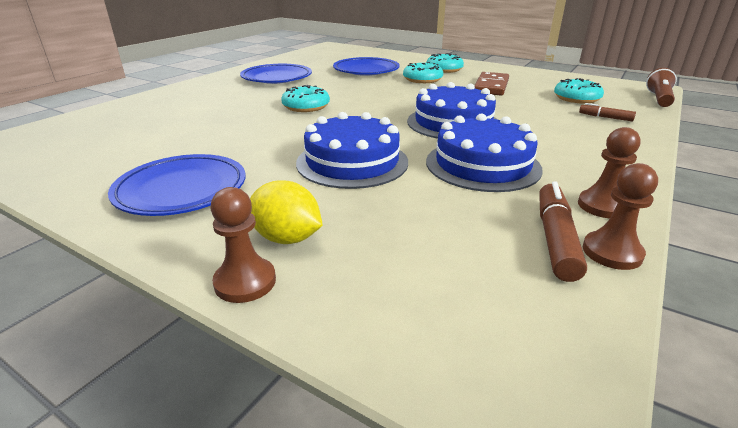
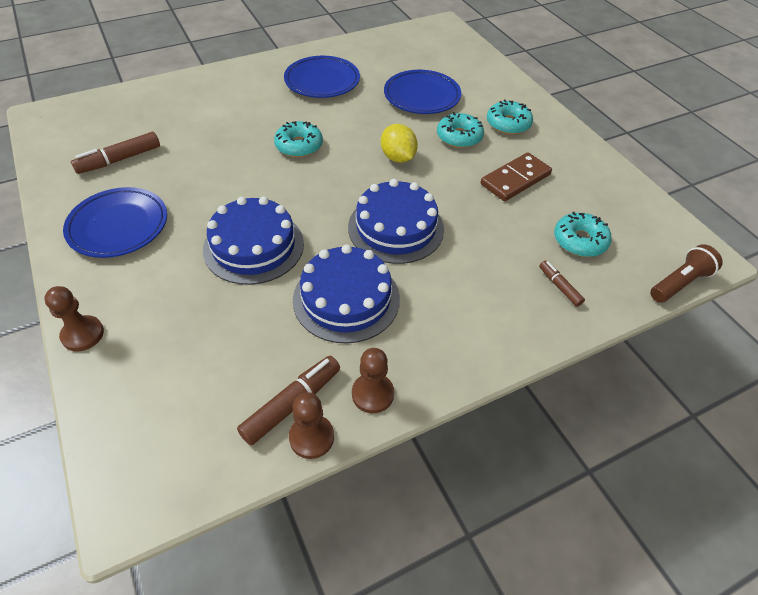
camera: 30 degrees right, 20 degrees up
yellow lemon [250,180,323,244] -> yellow lemon moved to [381,124,418,163]
none -> brown marker [71,132,160,174]

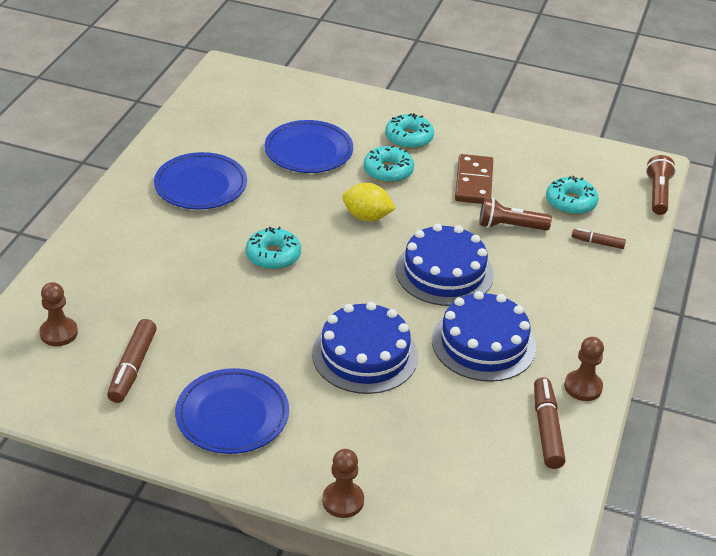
camera: 45 degrees left, 10 degrees down
brown pawn [289,392,334,459] -> brown pawn moved to [39,282,78,346]
none -> brown flashlight [479,198,552,231]

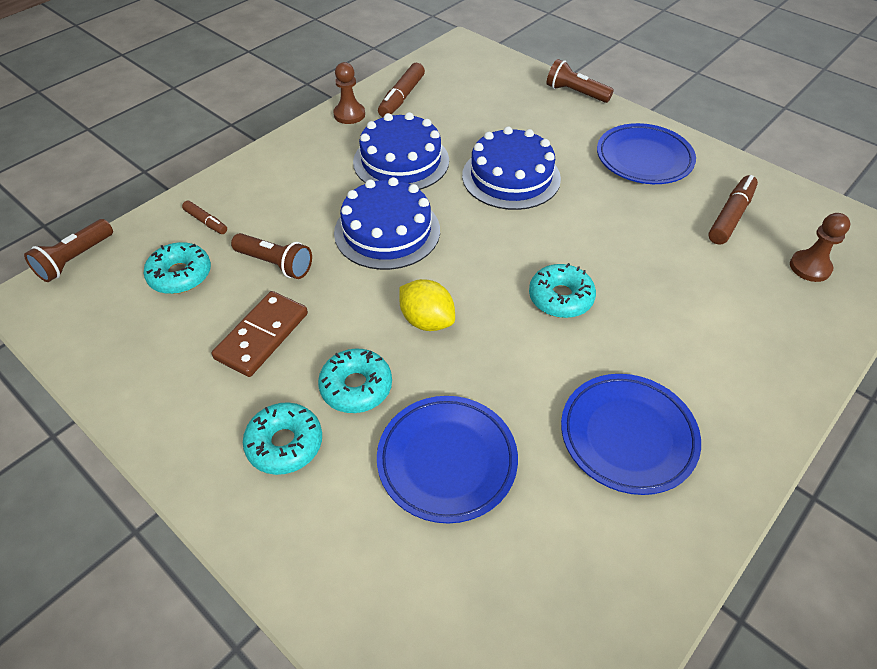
camera: 155 degrees left, 10 degrees up
brown pawn [322,449,364,518] -> brown flashlight [546,59,614,103]

